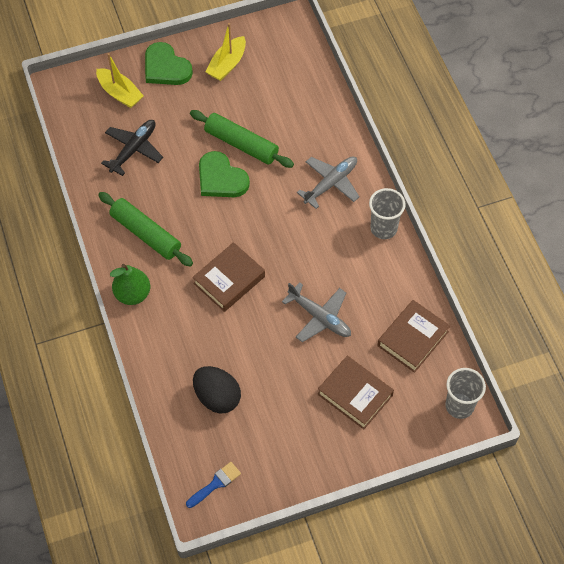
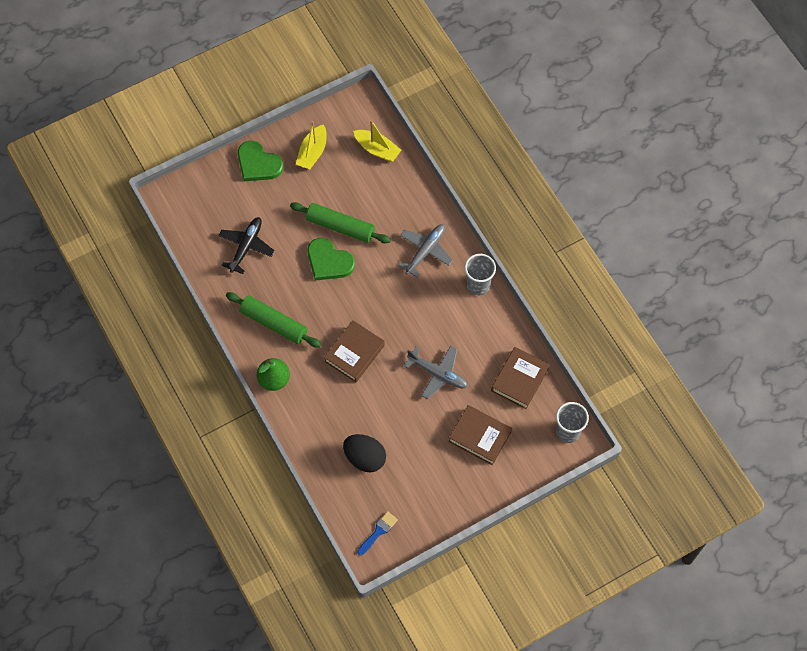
camera: 10 degrees left, 5 degrees up
yellow boat [96,53,144,108] -> yellow boat moved to [353,120,401,162]

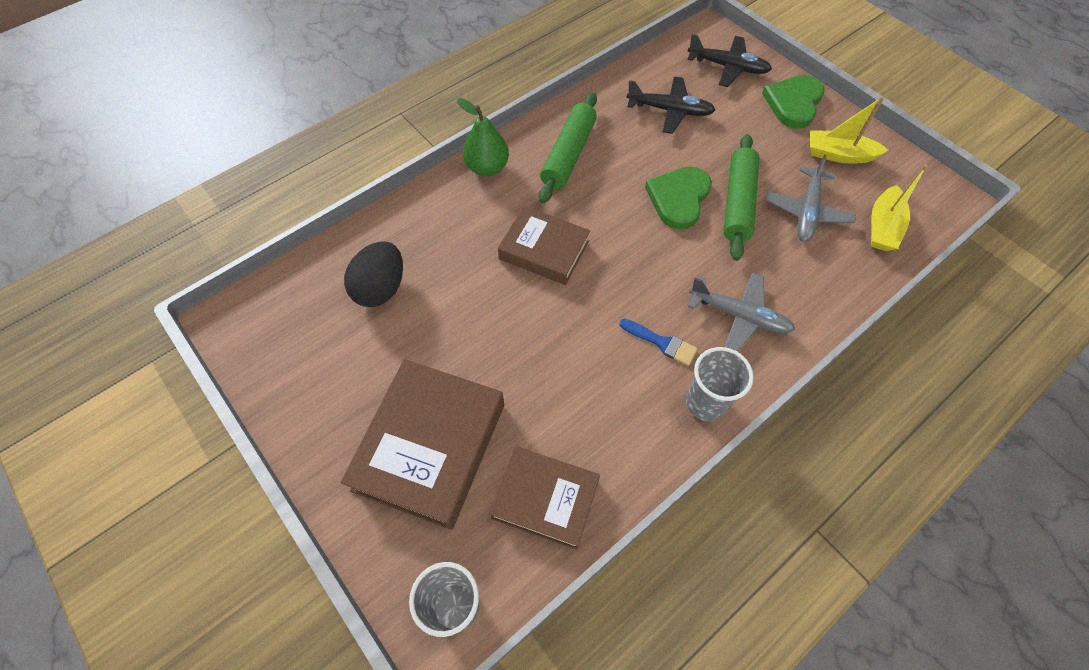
camera: 80 degrees right, 5 degrees down
blue brush [357,511,398,556] -> blue brush moved to [619,319,698,366]
grey plane [404,346,468,399] -> grey plane moved to [765,155,856,242]
brown book [448,405,512,465] -> brown book [341,359,504,530], size x1.57
none -> black plane [687,34,772,87]

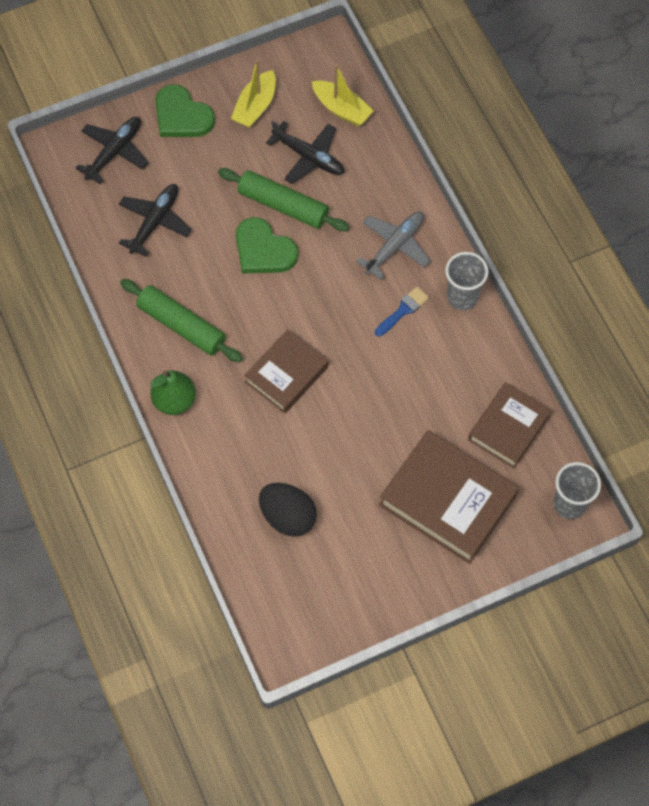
camera: 75 degrees left, 5 degrees up
grey plane [765,155,856,242] -> black plane [266,120,345,184]

